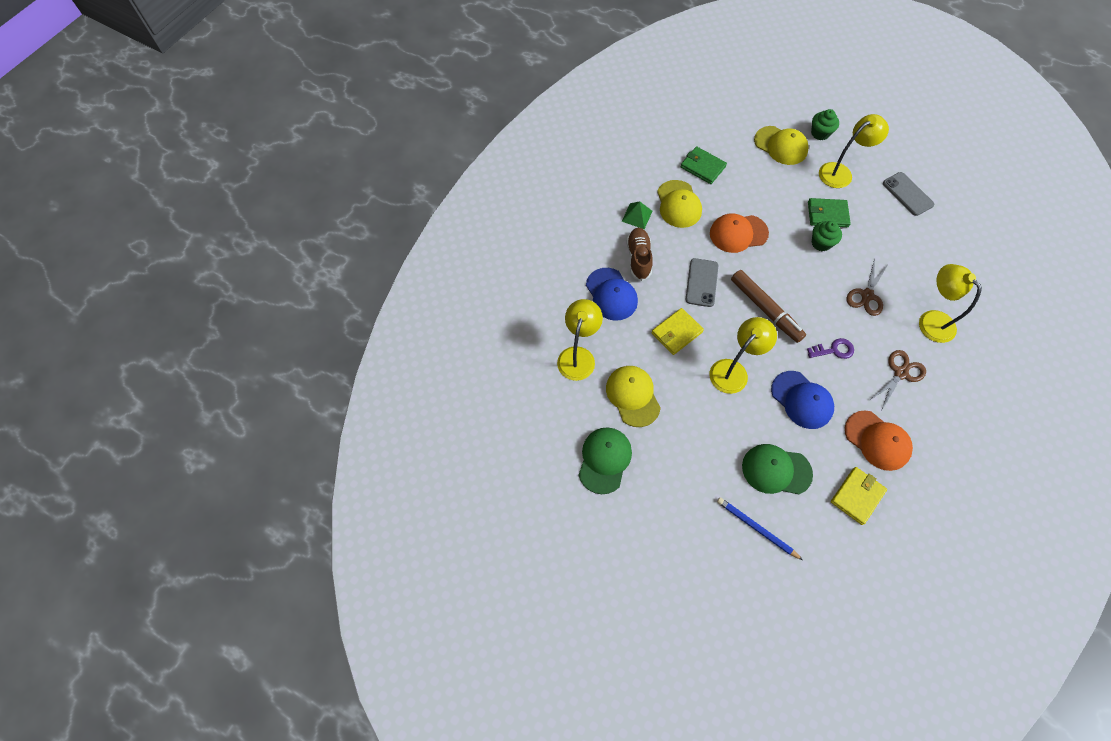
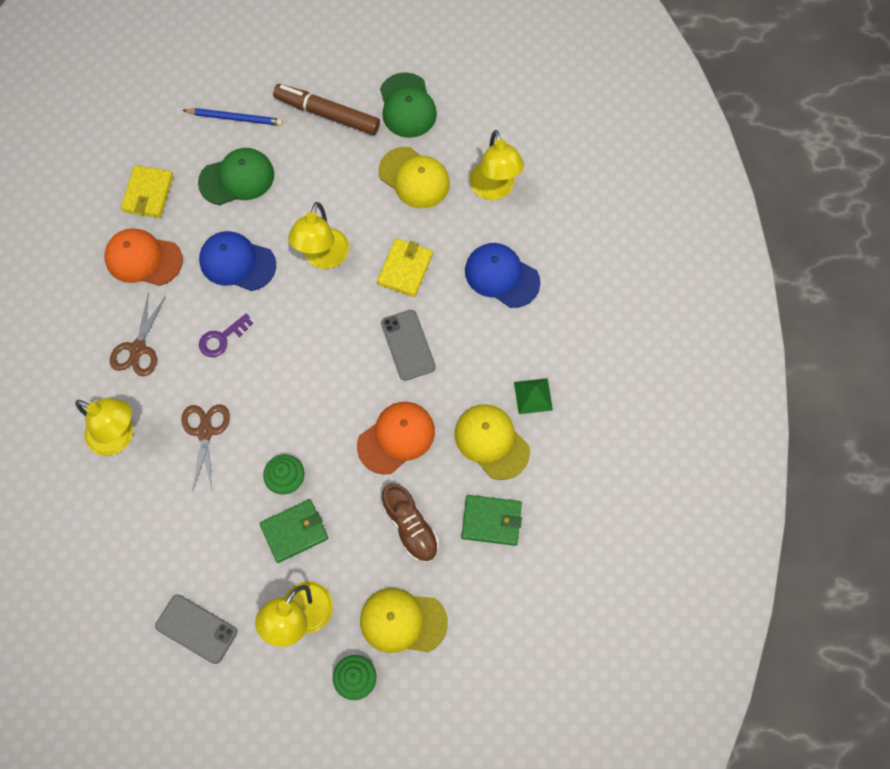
camera: 150 degrees right, 5 degrees up
brown shoe [626,228,653,281] -> brown shoe moved to [381,483,439,563]
brown marker [731,270,806,343] -> brown marker moved to [273,84,380,135]

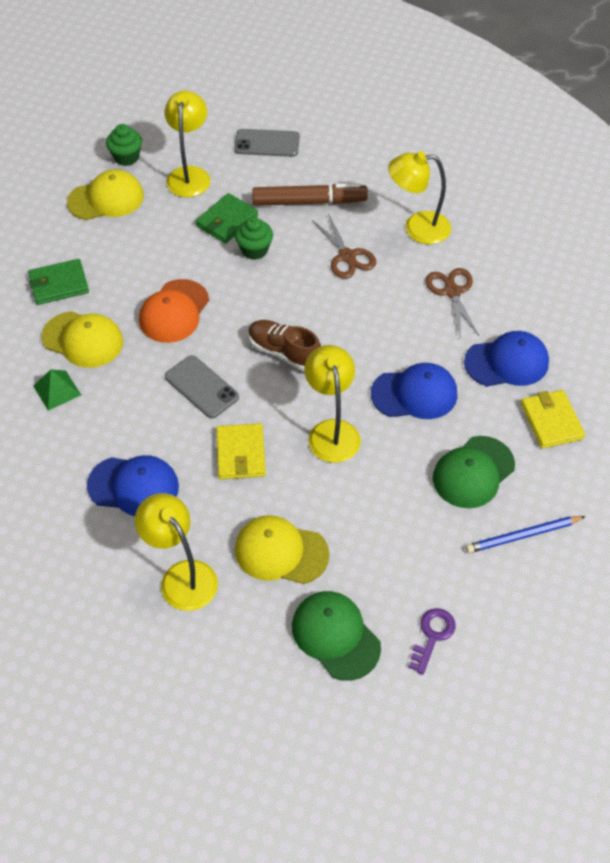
camera: 155 degrees right, 15 degrees down
orange cap [104,228,183,286] -> blue cap [464,331,549,386]
purple key [199,314,253,357] -> purple key moved to [409,608,456,675]
brown marker [273,84,380,135] -> brown marker moved to [252,183,368,206]
brown shoe [381,483,439,563] -> brown shoe moved to [248,320,321,371]

